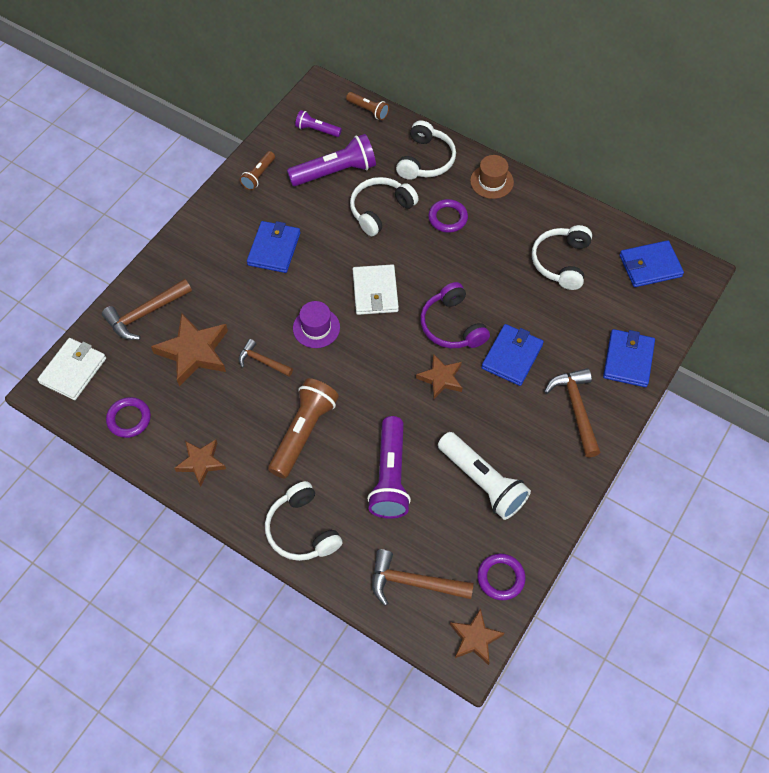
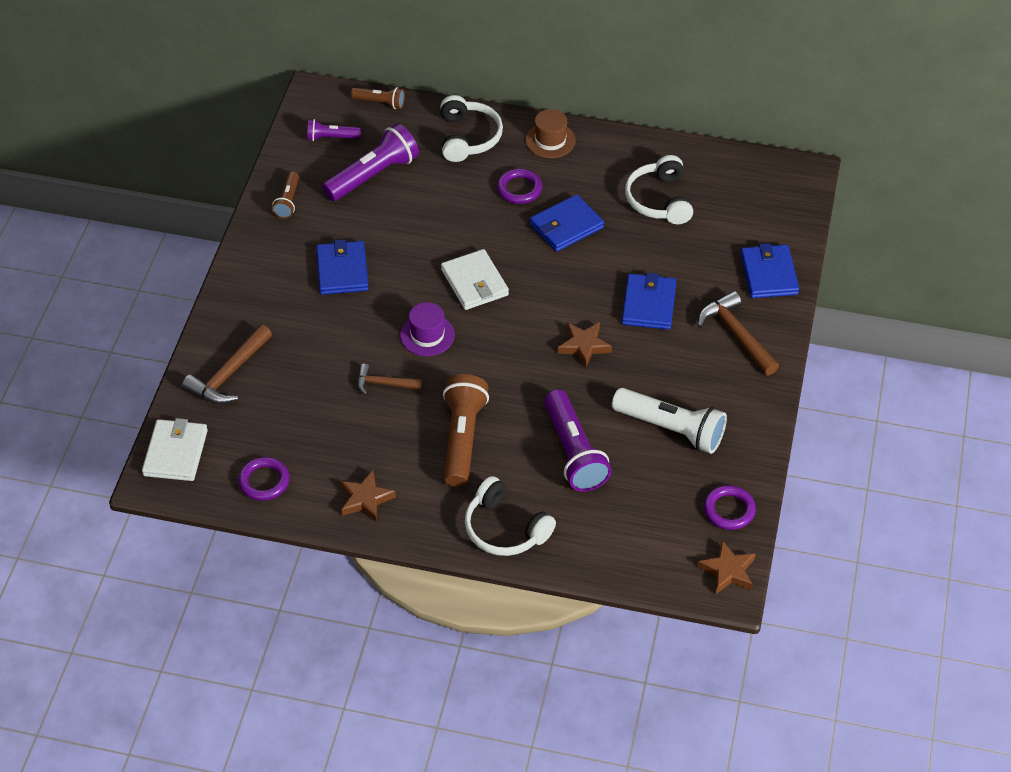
camera: 20 degrees left, 10 degrees down
brown star [151,313,228,386] -> none
white headphones [350,177,419,236] -> none
brown hammer [372,549,474,606] -> none
purple headphones [420,282,490,348] -> none
blue wallet [620,240,684,287] -> blue wallet moved to [530,194,604,252]

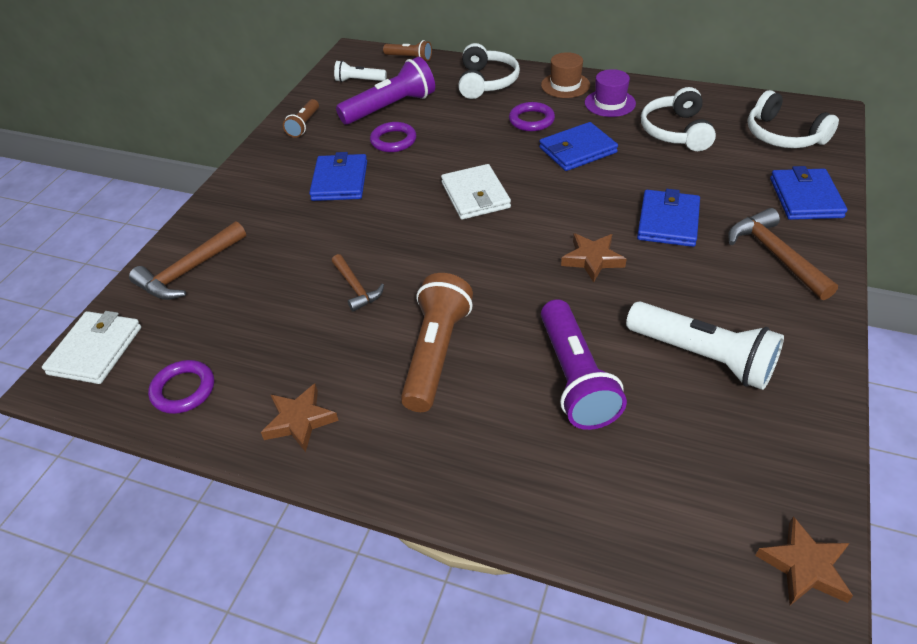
camera: 10 degrees right, 5 degrees down
purple flashlight [307,119,361,141] -> white flashlight [334,60,387,82]
brown hammer [357,364,423,395] -> brown hammer turned 135 degrees counterclockwise [332,254,384,312]
purple hat [400,302,455,356] -> purple hat moved to [585,69,636,117]
white headphones [465,476,556,556] -> white headphones moved to [748,90,839,148]
purple ring [703,485,756,530] -> purple ring moved to [370,122,416,152]

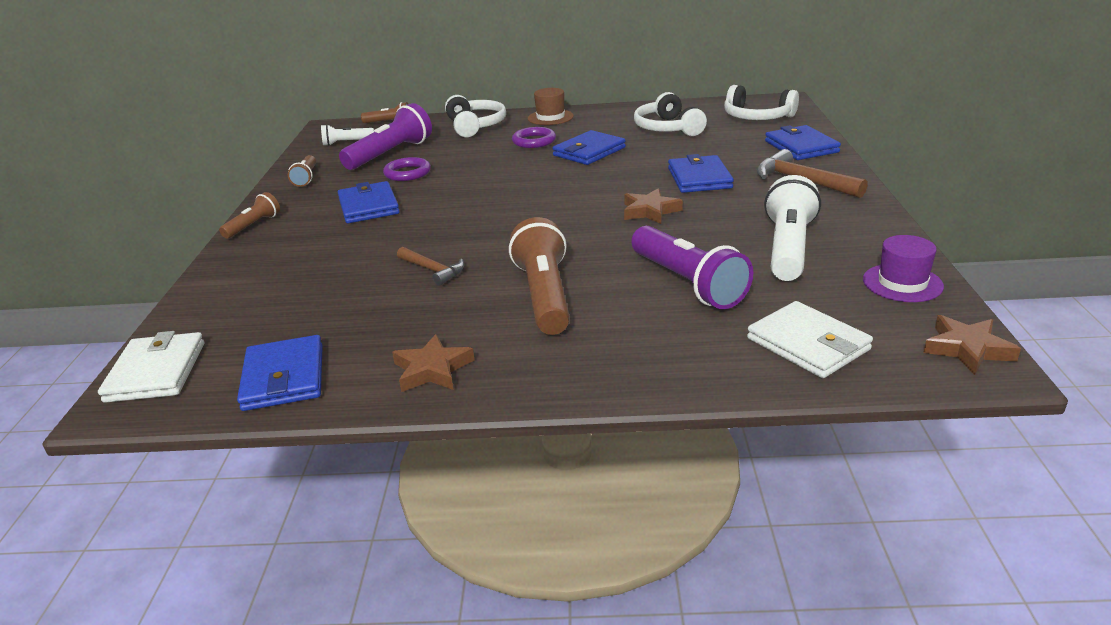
camera: 20 degrees left, 15 degrees down
brown hammer [129,221,246,300] -> none
purple ring [148,360,214,414] -> blue wallet [237,335,323,411]
white wallet [441,164,511,220] -> white wallet moved to [747,301,873,378]
purple hat [585,69,636,117] -> purple hat moved to [863,235,944,302]
white flashlight [626,301,784,390] -> white flashlight turned 90 degrees counterclockwise [764,175,821,281]
none -> brown flashlight [219,192,280,239]

